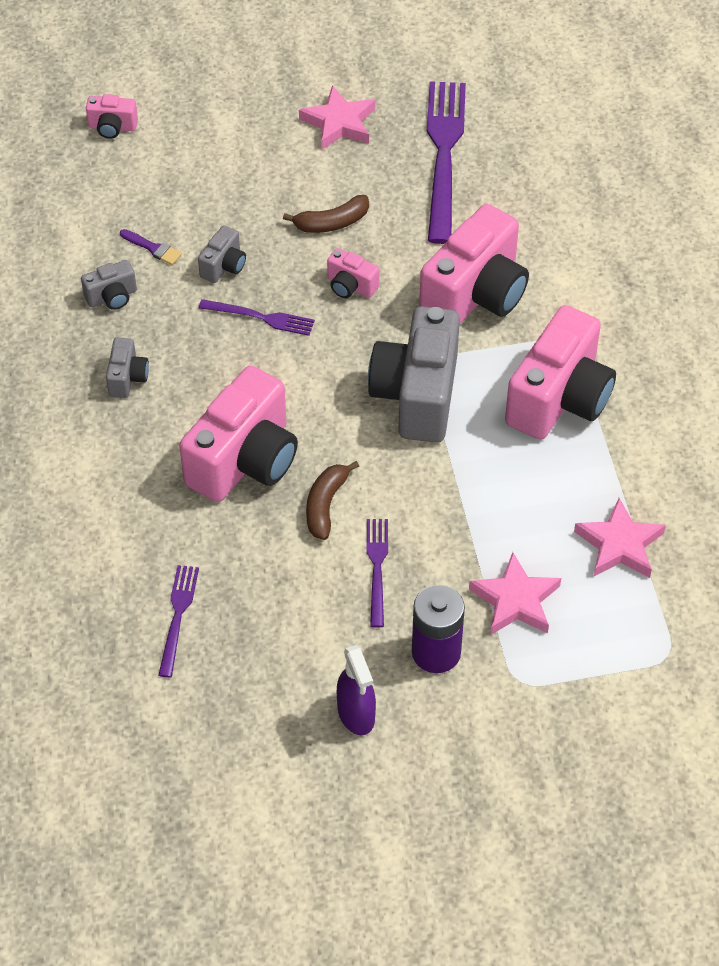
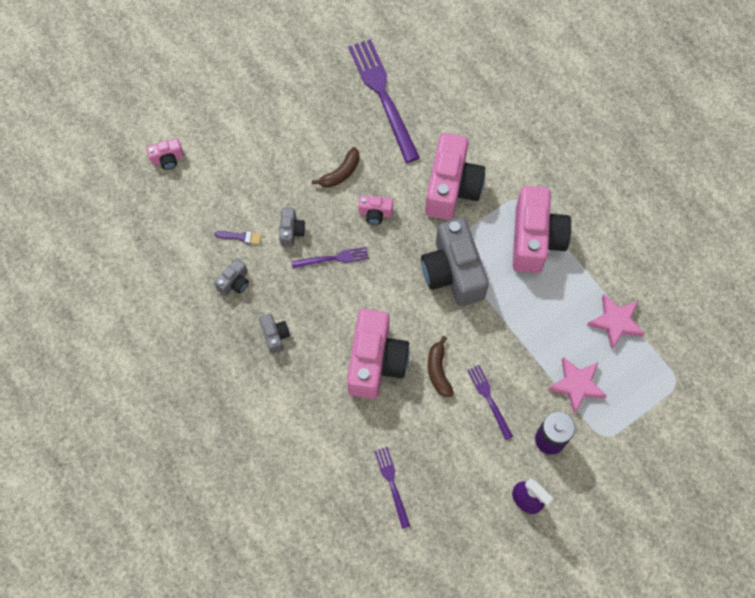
camera: 25 degrees left, 15 degrees up
pink star [299,86,375,150] -> none

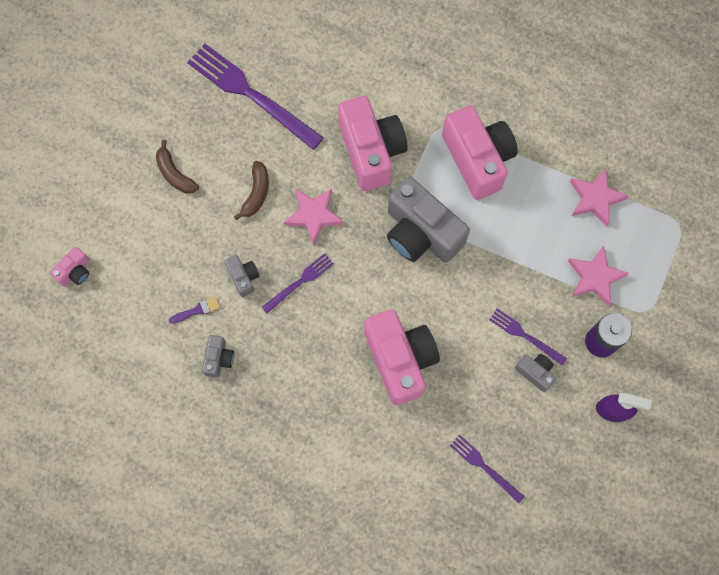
camera: 30 degrees left, 5 degrees up
grey camera [259,314,290,354] -> grey camera moved to [515,354,556,392]
pink camera [358,195,393,225] -> pink star [284,188,344,245]
brown banana [428,336,454,397] -> brown banana moved to [156,140,199,193]

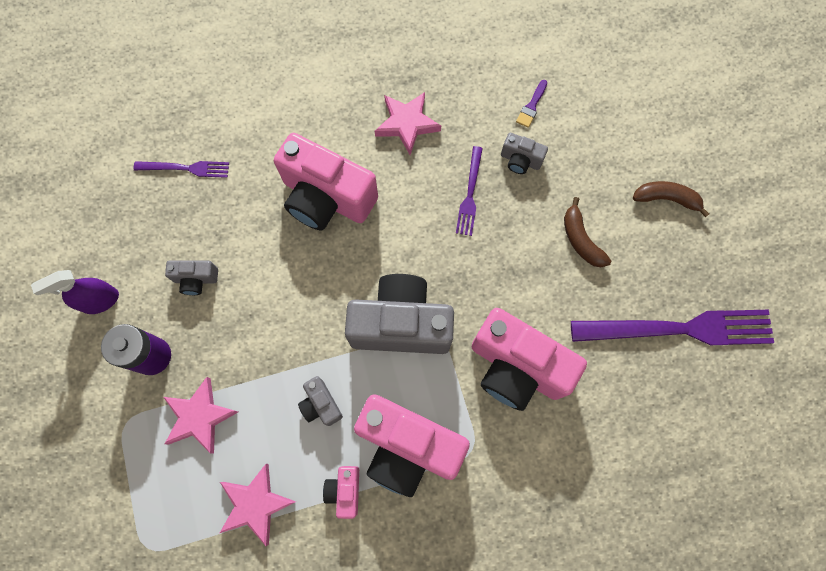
camera: 140 degrees right, 0 degrees up
pink camera [50,247,90,287] -> pink camera moved to [323,466,359,519]
grey camera [202,335,234,378] -> grey camera moved to [298,376,343,426]
pink star [284,188,344,245] -> pink star moved to [375,92,441,155]
purple fork [489,308,567,366] -> none

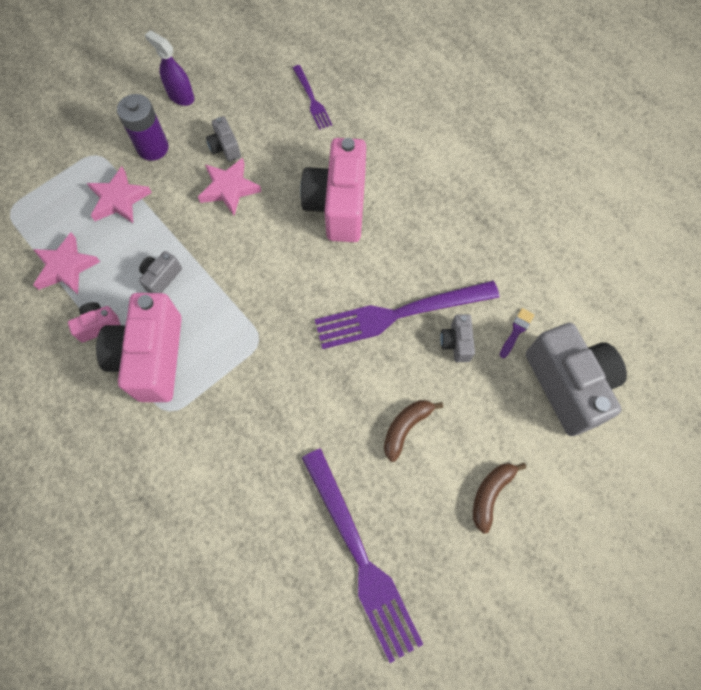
camera: 65 degrees right, 5 degrees down
grey camera [345,274,454,354] -> grey camera moved to [526,323,627,436]
pink star [375,92,441,155] -> pink star moved to [198,158,261,215]
purple fork [456,146,483,236] -> purple fork [315,281,499,349], size x1.99
pink camera [471,308,587,411] -> none
purple brush [516,80,547,128] -> purple brush turned 120 degrees clockwise [500,308,535,358]
brown banana [633,181,709,217] -> brown banana turned 135 degrees counterclockwise [473,463,526,534]

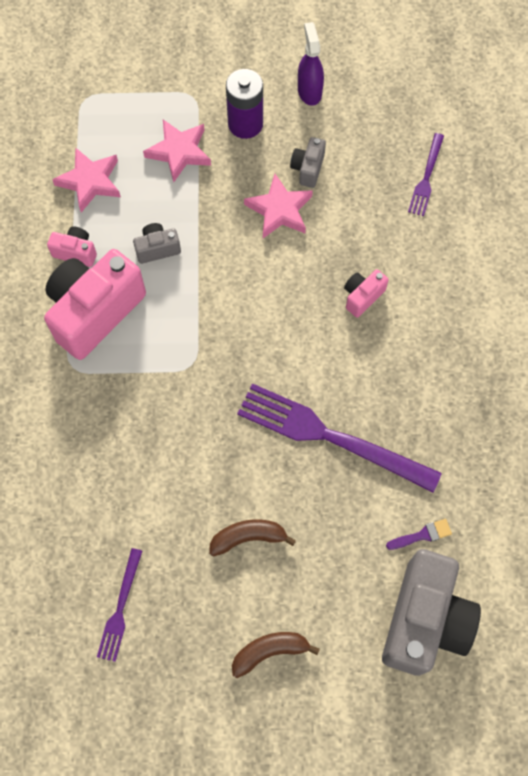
camera: 40 degrees right, 0 degrees up
pink camera [300,138,366,242] -> pink camera [344,269,389,318], size x0.45
purple fork [302,448,424,663] -> purple fork [97,548,142,662], size x0.50
grey camera [440,314,475,362] -> none

